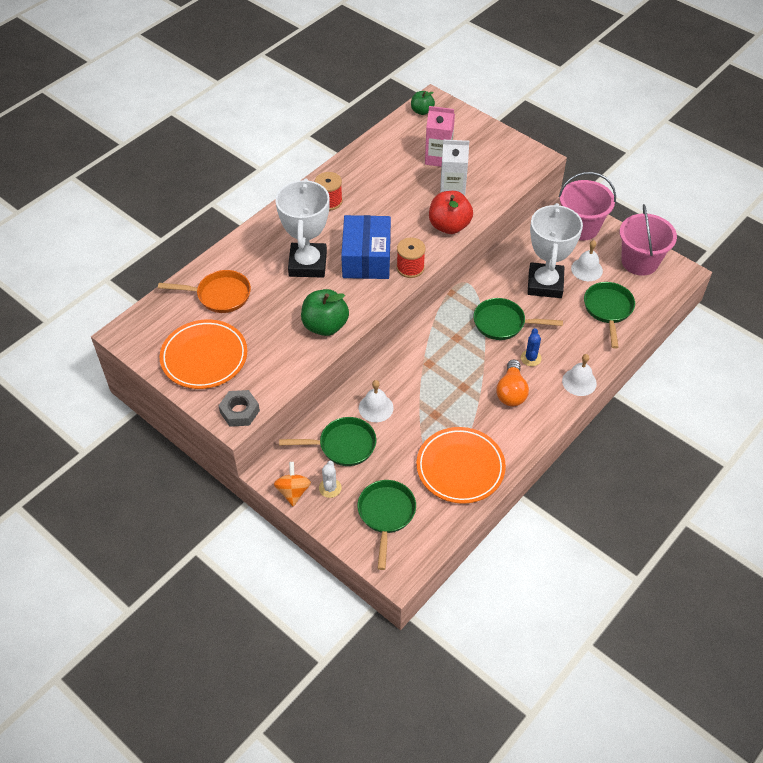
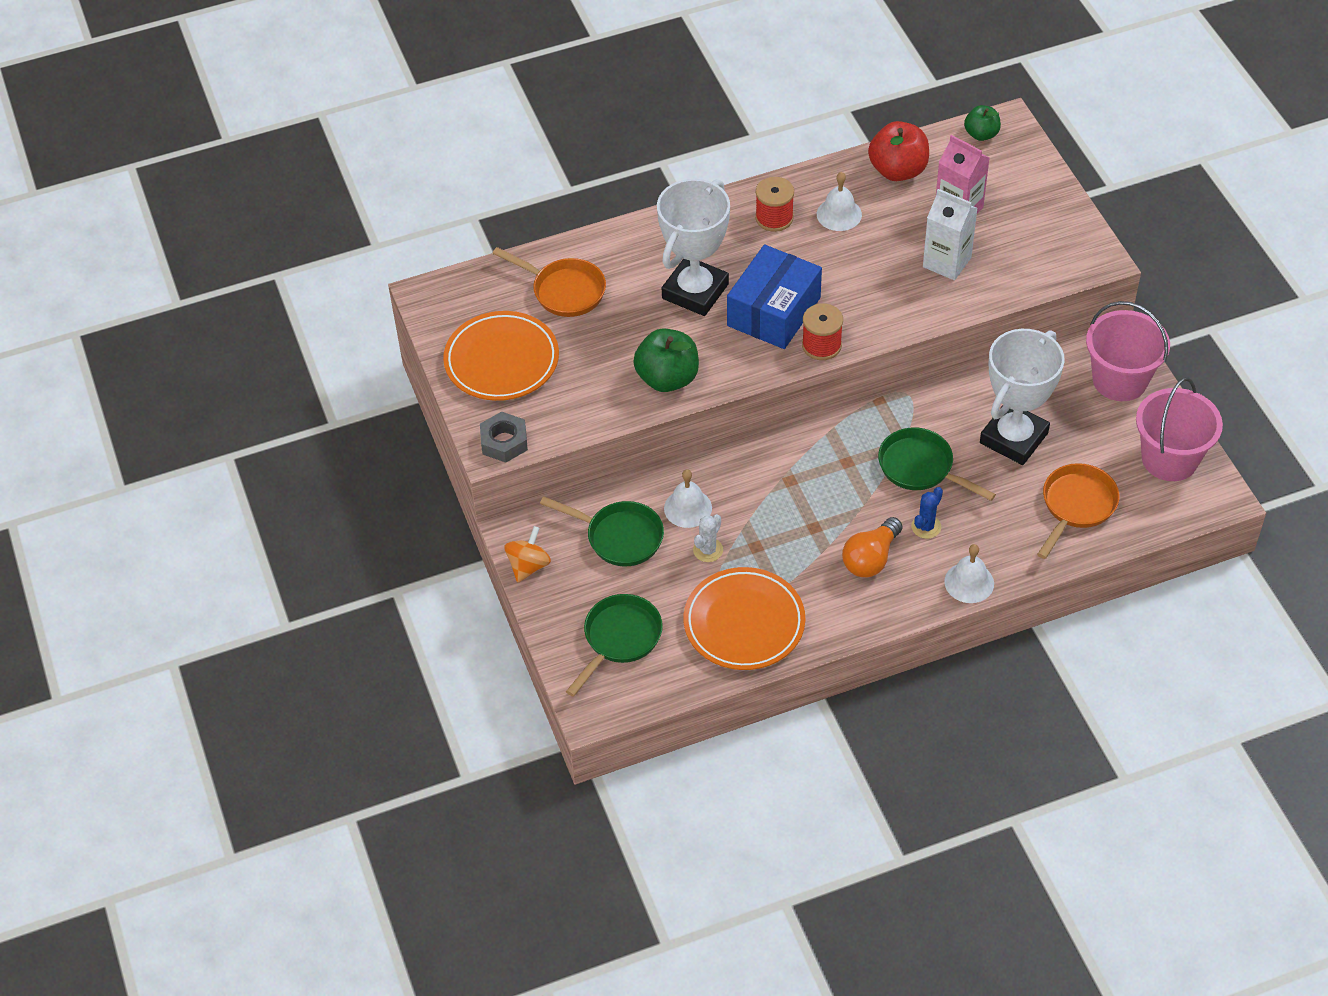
camera: 30 degrees right, 0 degrees up
white cactus [319,461,342,498] -> white cactus moved to [693,514,723,562]
red apple [429,191,473,234] -> red apple moved to [868,121,929,181]
white bell [571,240,603,281] -> white bell moved to [817,172,862,231]
green pan [584,282,635,349] -> orange pan [1037,463,1120,559]

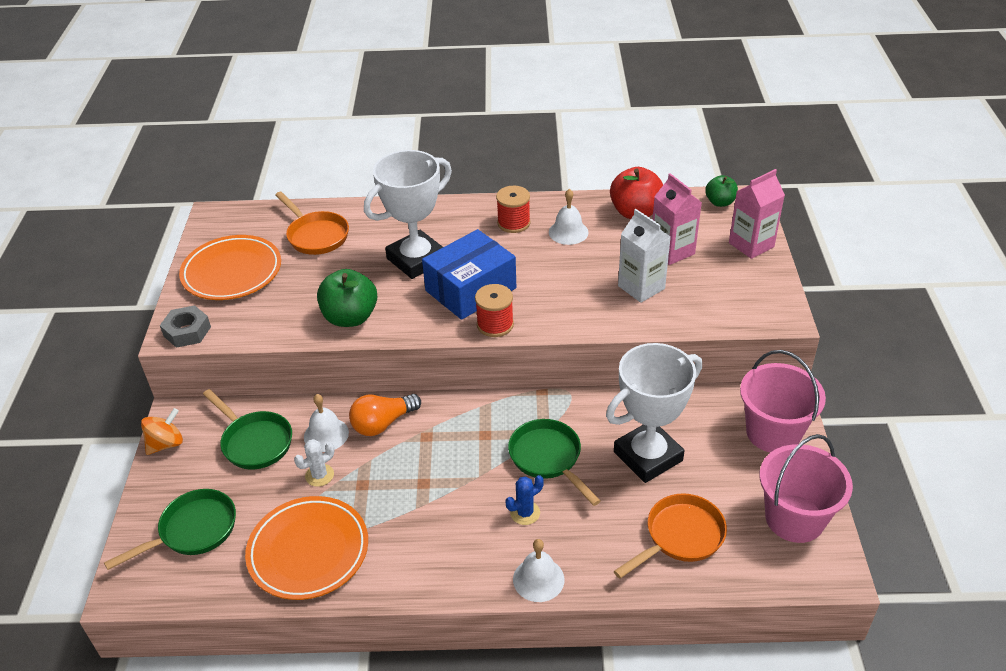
camera: 20 degrees right, 10 degrees down
orange light bulb [842,517,902,577] -> orange light bulb moved to [349,394,421,436]
none -> pink carton [729,169,785,259]

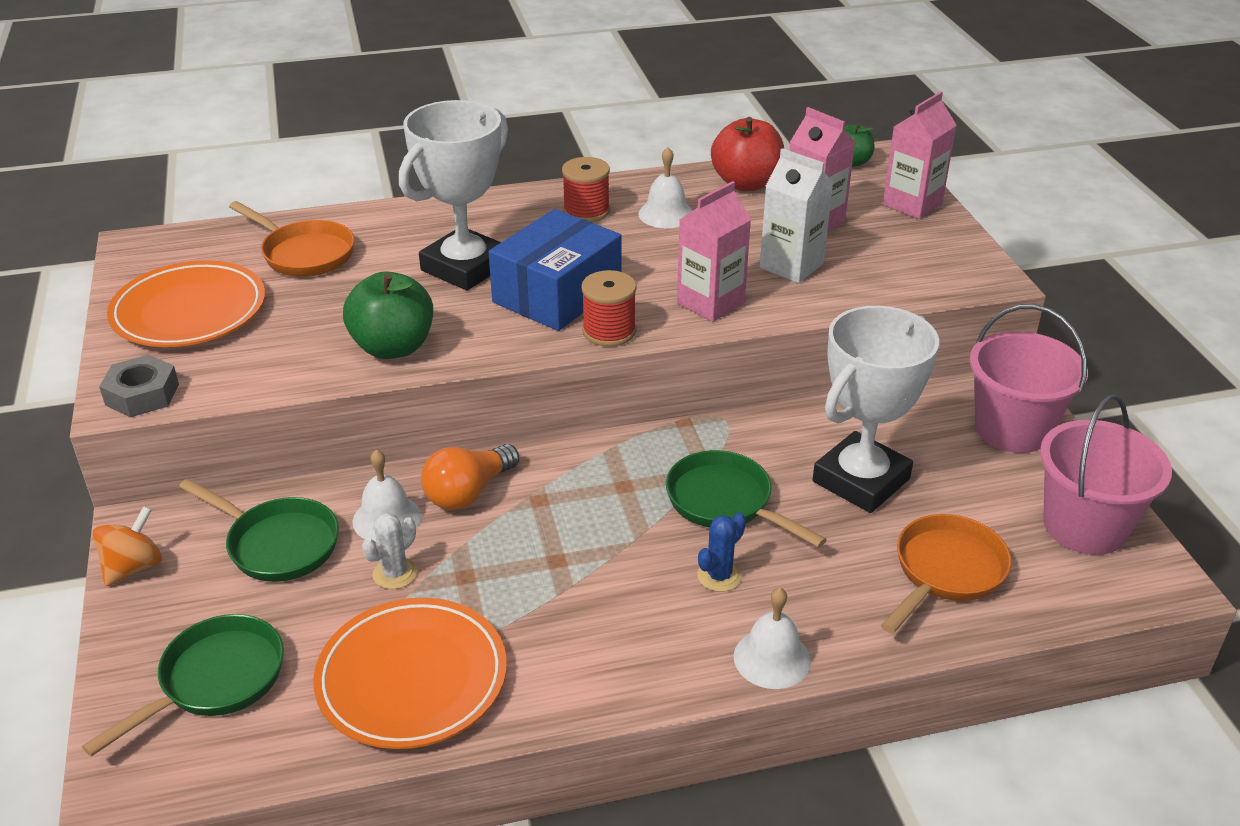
camera: 15 degrees left, 5 degrees down
none -> pink carton [677,181,751,322]

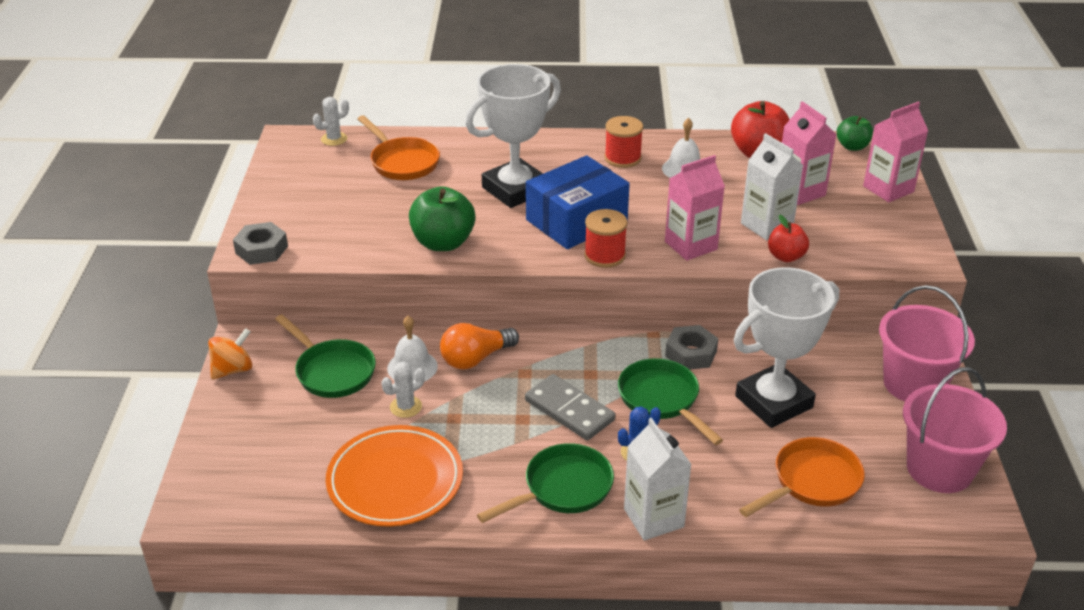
camera: 15 degrees right, 0 degrees up
green pan [82,614,284,757] -> green pan moved to [477,443,614,523]
orange plate [107,260,265,347] -> none
white bell [734,588,811,689] -> white carton [624,418,692,540]
none -> white cactus [313,97,349,146]
none -> grey domino [525,374,615,440]
none -> grey nut [665,325,718,370]
none -> red apple [768,215,809,262]

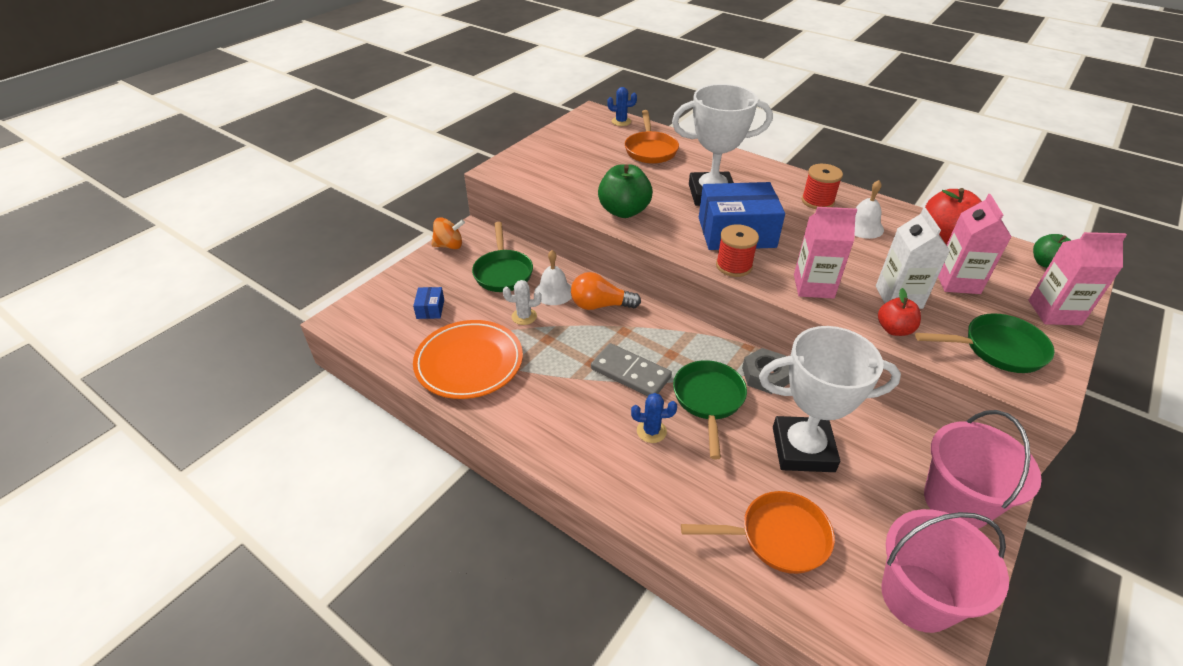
camera: 35 degrees right, 5 degrees up
grey nut [233,222,288,265] -> none
white cactus [313,97,349,146] -> blue cactus [607,87,637,126]
green pan [477,443,614,523] -> green pan moved to [915,313,1055,373]
grey domino [525,374,615,440] -> grey domino turned 45 degrees counterclockwise [591,343,672,396]
white carton [624,418,692,540] -> none
none -> blue box [413,287,444,319]

